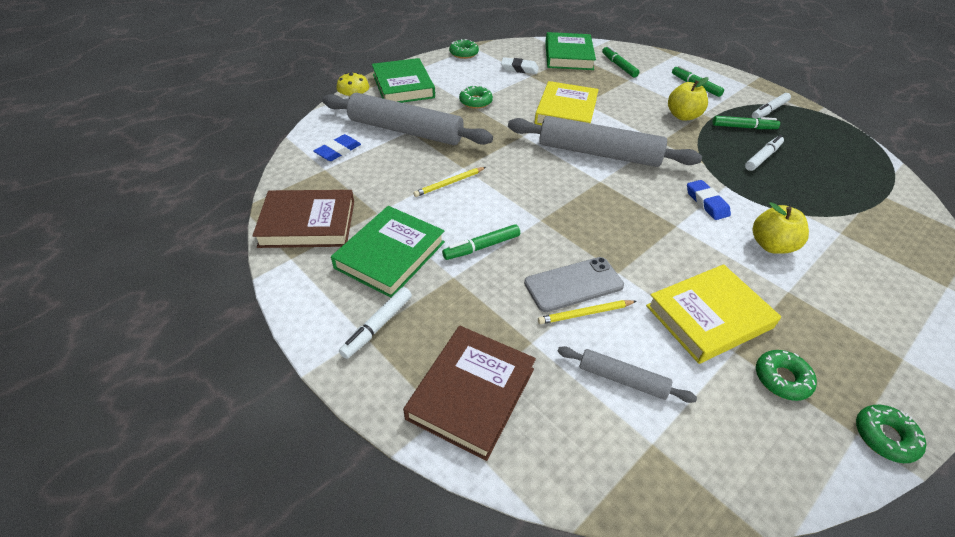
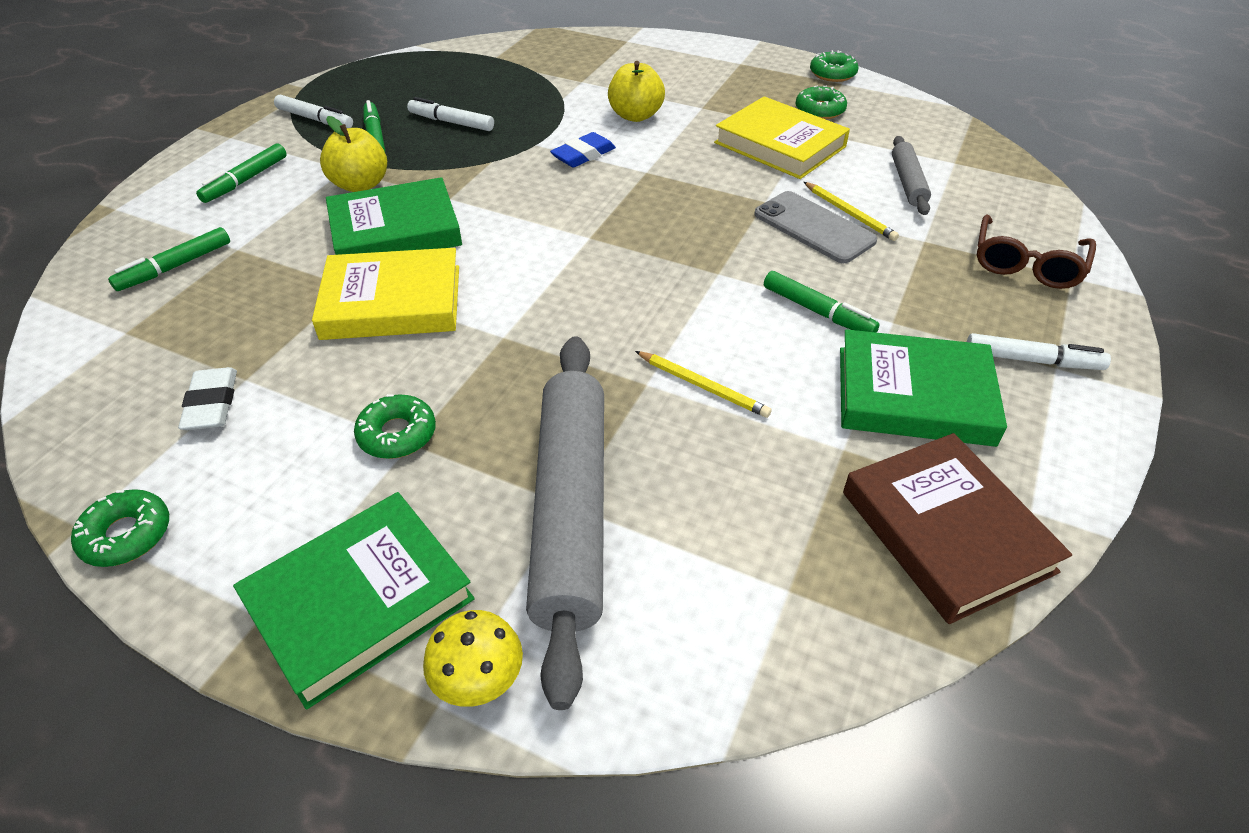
camera: 110 degrees left, 0 degrees up
blue eraser [313,134,361,161] -> none
brown book [403,326,536,461] -> brown glasses [977,214,1096,289]
grey rolling pin [508,116,702,167] -> none
green book [545,32,596,70] -> green book moved to [326,177,462,255]

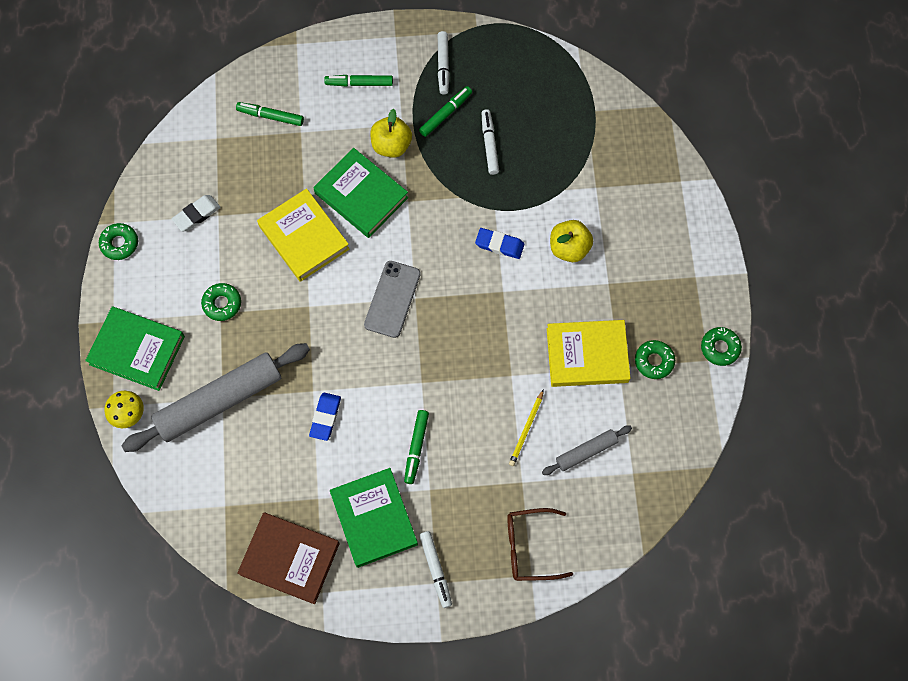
camera: 60 degrees right, 25 degrees up
yellow pencil [635,351,772,418] -> blue eraser [309,393,341,441]
yellow book [714,96,850,179] -> yellow book turned 75 degrees clockwise [547,320,631,387]
grey phone [754,191,877,263] -> grey phone moved to [364,261,421,338]
brown book [843,433,1072,624] -> brown book turned 75 degrees clockwise [237,512,340,604]

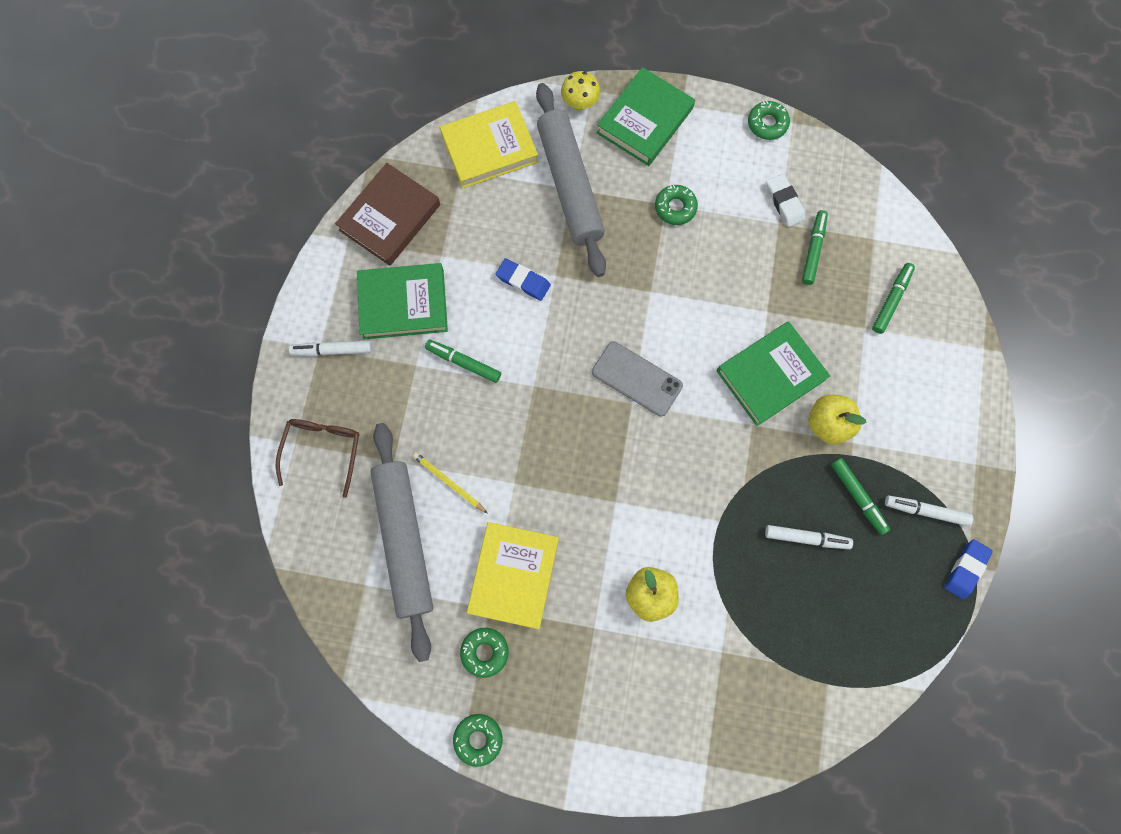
camera: 105 degrees right, 5 degrees up
yellow book [257,188,349,282] -> yellow book moved to [440,101,538,188]
green marker [324,75,393,87] -> green marker moved to [802,210,828,285]
blue eraser [475,228,525,259] -> blue eraser moved to [944,539,993,600]
grey rolling pin [542,425,632,475] -> grey rolling pin [371,423,433,662], size x2.05

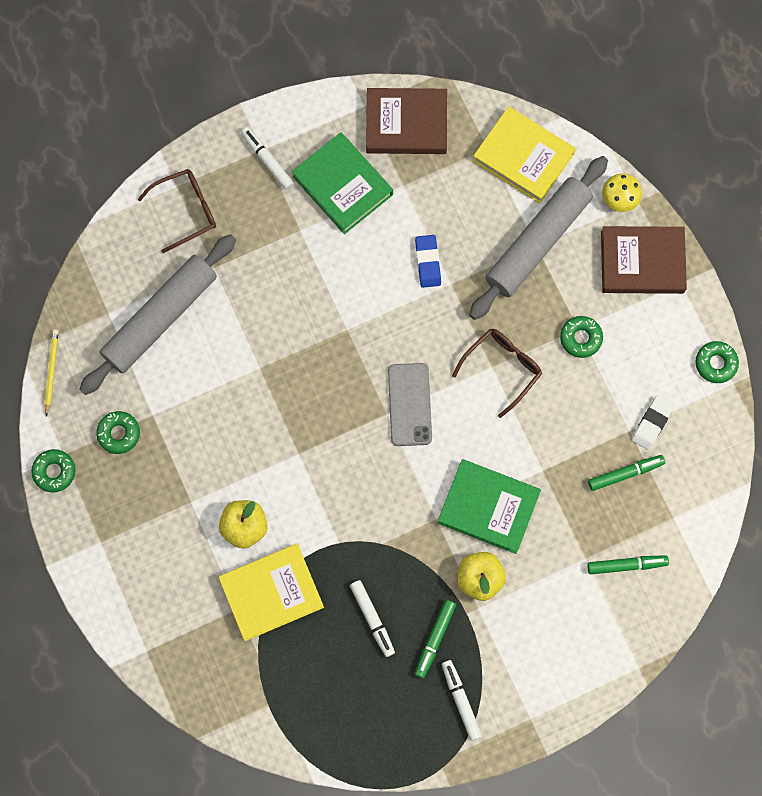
camera: 55 degrees right, 0 degrees up
yellow pencil [412,452,487,513] -> yellow pencil moved to [44,329,59,417]
green marker [425,340,501,383] -> none
yellow book [467,522,559,629] -> yellow book moved to [218,544,324,641]
green book [597,67,695,166] -> brown book [601,226,687,294]
blue eraser [944,539,993,600] -> none
none -> brown glasses [452,329,542,418]

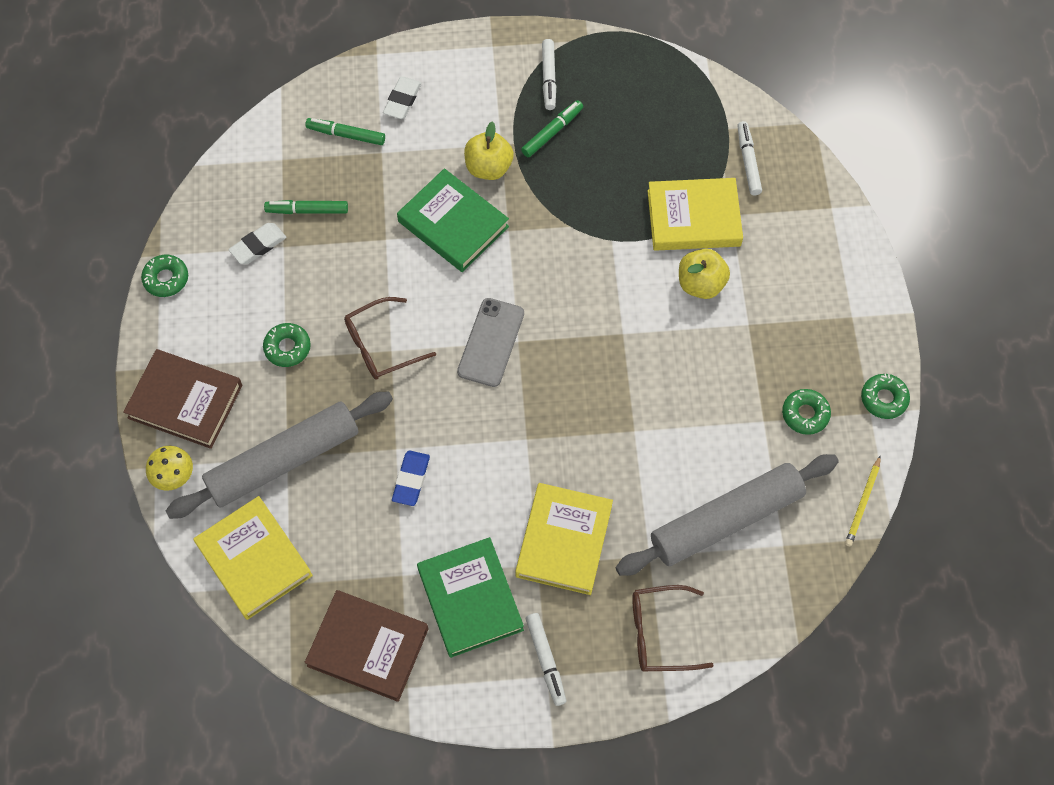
camera: 160 degrees left, 10 degrees down
white marker [350,580,395,657] -> white marker moved to [737,121,762,195]
none -> white eraser [383,77,422,119]
none -> yellow book [515,483,613,595]

